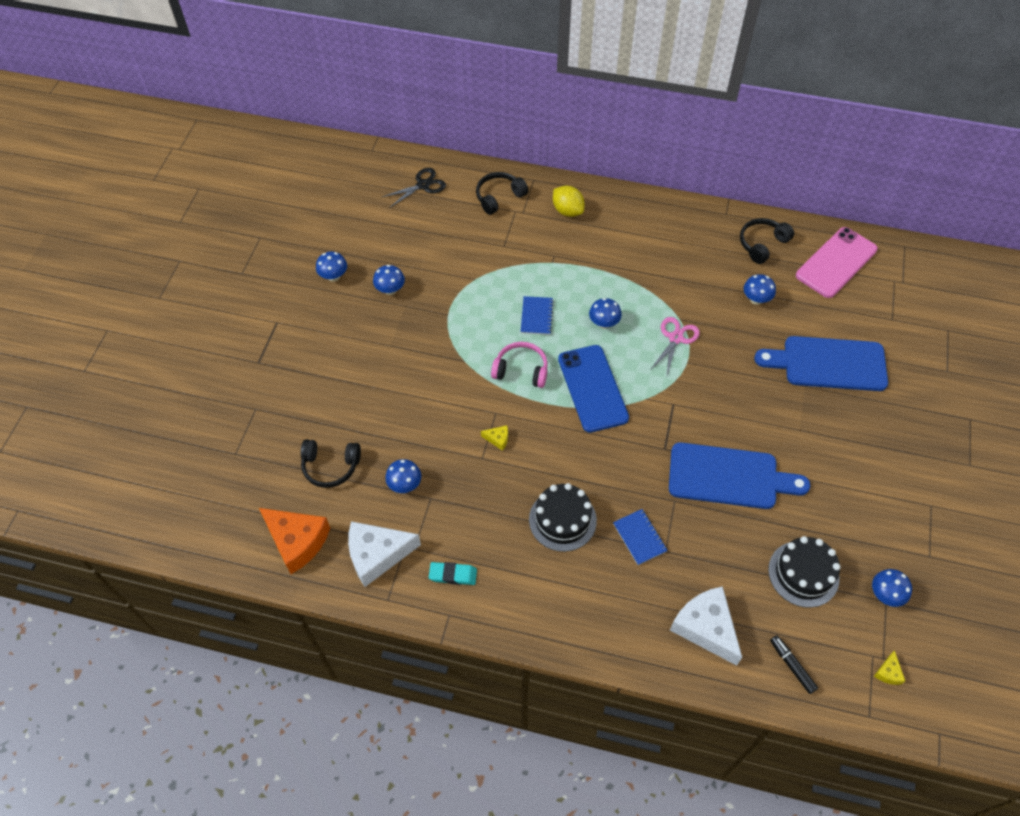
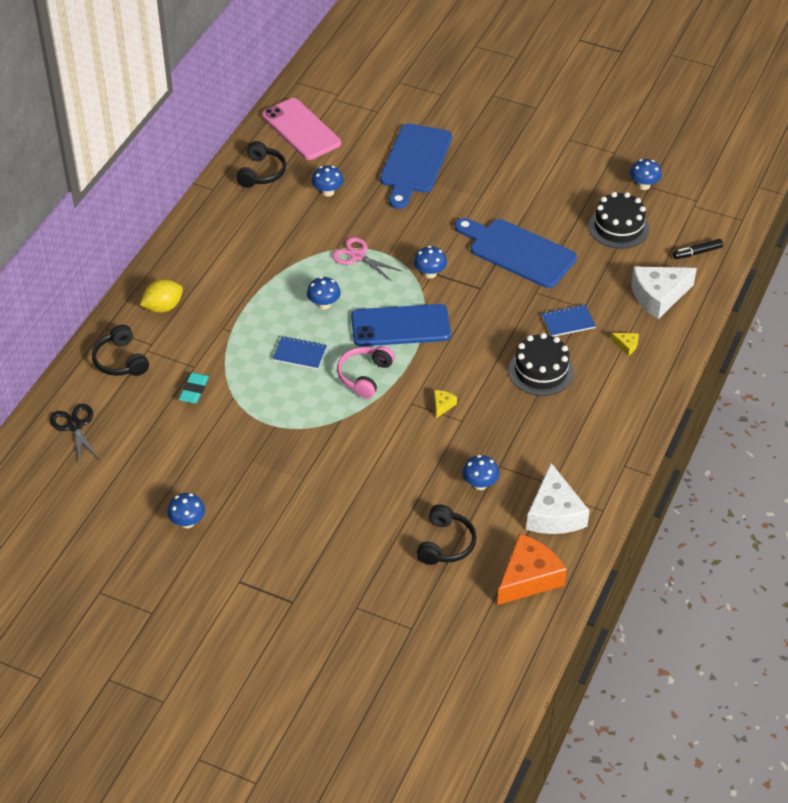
camera: 80 degrees left, 10 degrees down
blue mushroom [373,265,405,295] -> blue mushroom moved to [414,246,447,278]
turquoise eraser [429,562,477,585] -> turquoise eraser moved to [179,372,209,404]
blue cutting board [669,442,811,509] -> blue cutting board turned 75 degrees counterclockwise [455,218,577,288]
black headphones [740,218,794,264] -> black headphones turned 135 degrees counterclockwise [236,141,286,188]
yellow cheese [874,650,905,685] -> yellow cheese moved to [611,333,639,356]

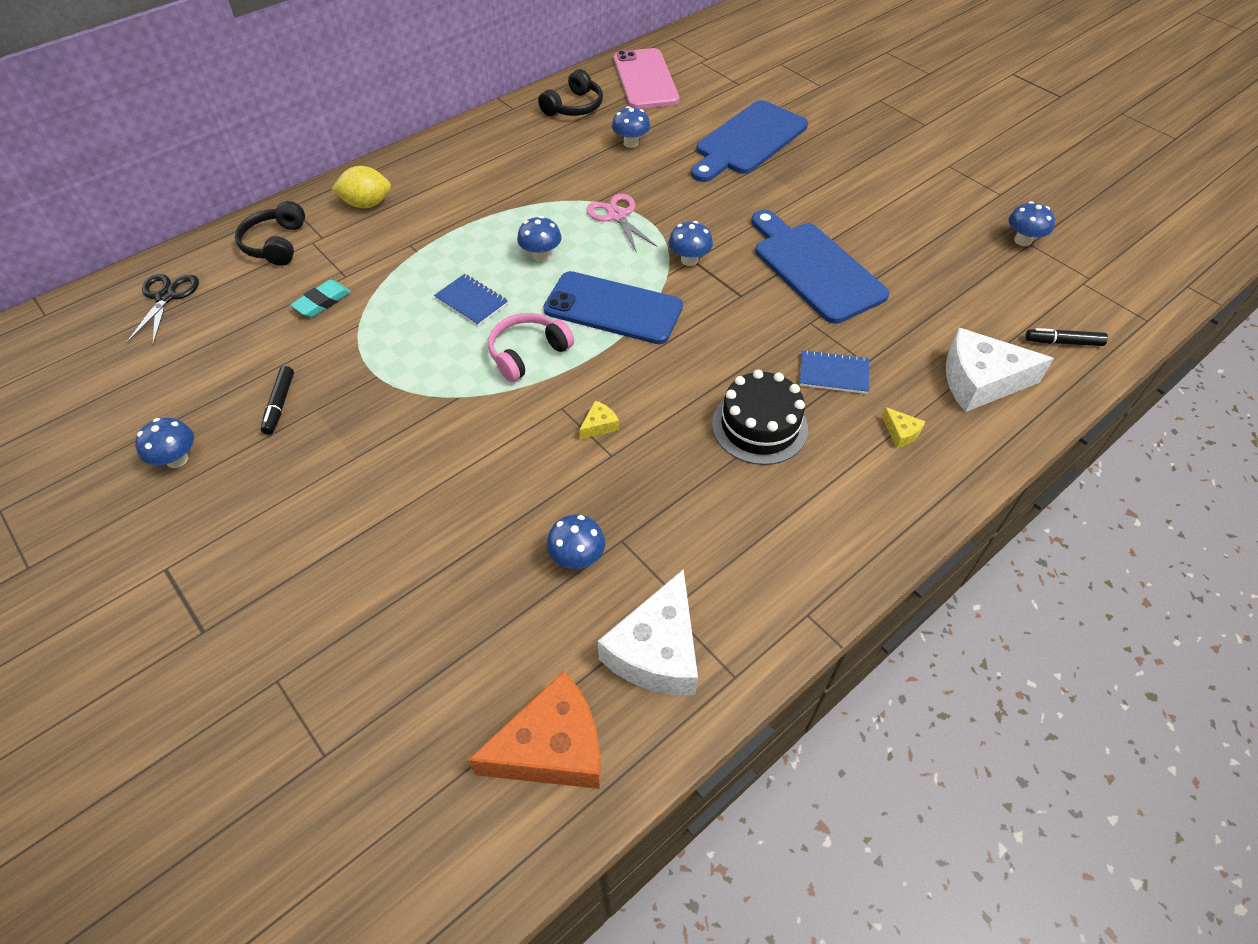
camera: 25 degrees right, 5 degrees up
black headphones [416,504,477,565] -> none
black cake [589,192,649,249] -> none
none -> black marker [261,366,294,435]

